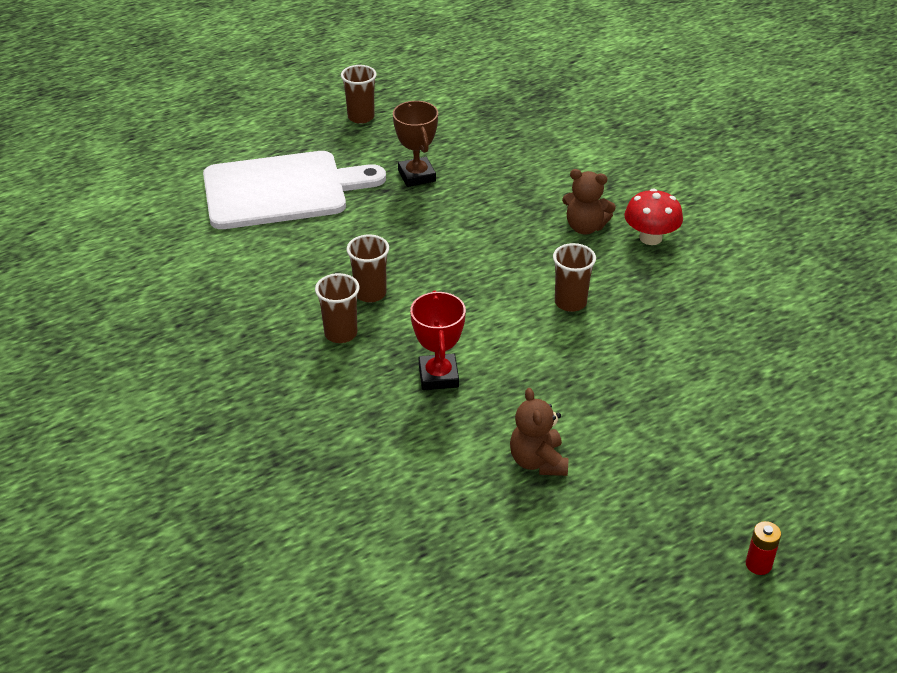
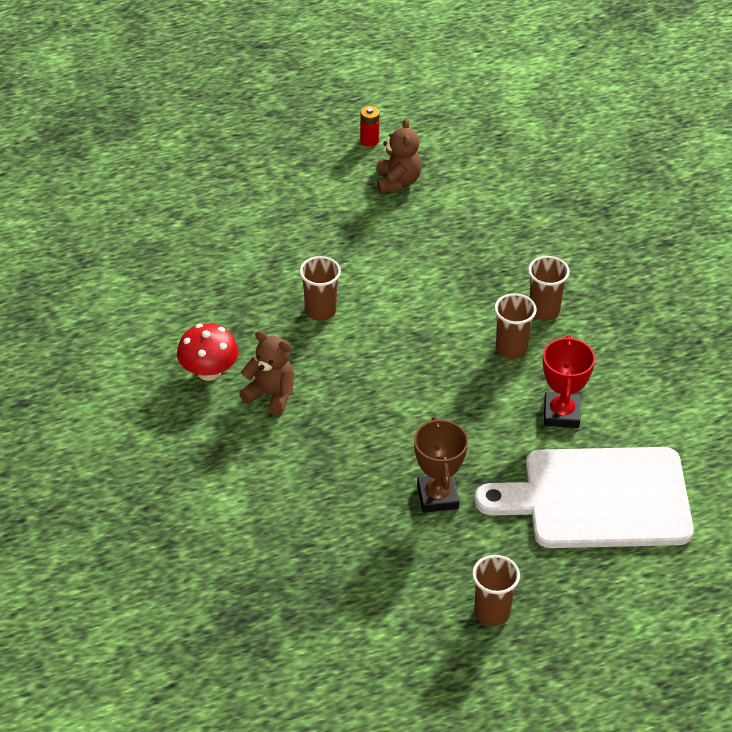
camera: 170 degrees left, 5 degrees up
red trophy [410,290,466,390] -> red trophy moved to [543,335,595,428]
red battery [746,521,781,575] -> red battery moved to [360,106,380,147]

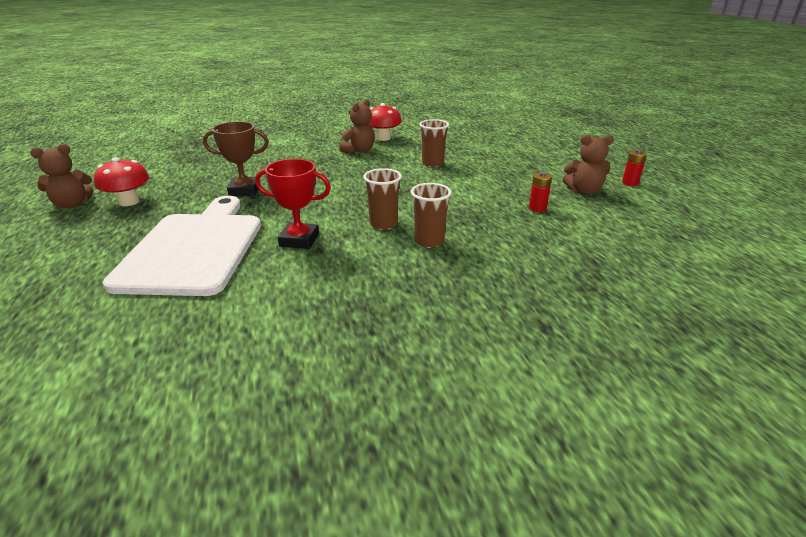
camera: 95 degrees right, 15 degrees down
brown cup [472,555,520,626] -> red mushroom [94,157,149,206]
none -> brown teddy bear [30,144,93,208]
none -> red battery [529,172,552,212]

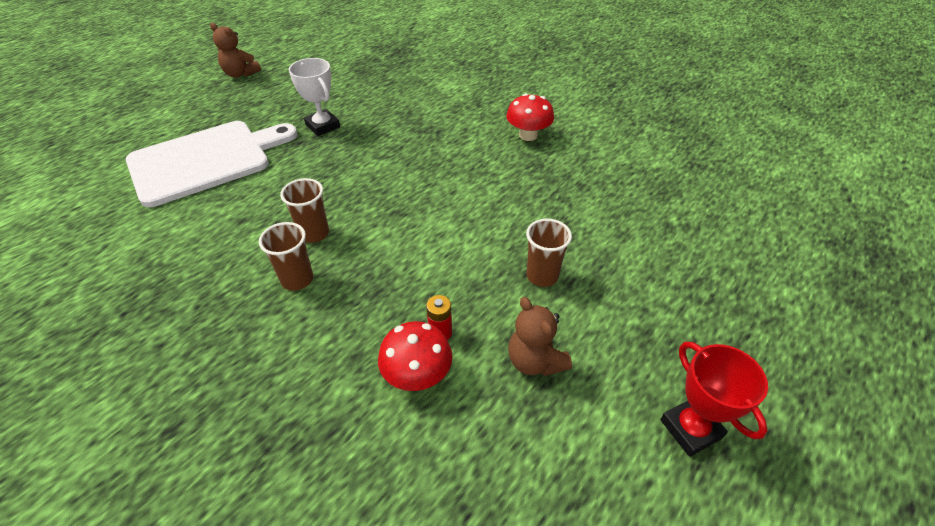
camera: 55 degrees right, 15 degrees up
red mushroom [94,157,149,206] -> red mushroom moved to [378,321,452,391]
brown trophy [203,121,269,196] -> white trophy [289,58,340,136]
red trophy [255,159,331,249] -> red trophy moved to [660,342,768,457]
brown teddy bear [339,99,375,154] -> none
brown cup [419,119,449,167] -> brown cup moved to [526,219,572,287]
red battery [622,150,647,186] -> none

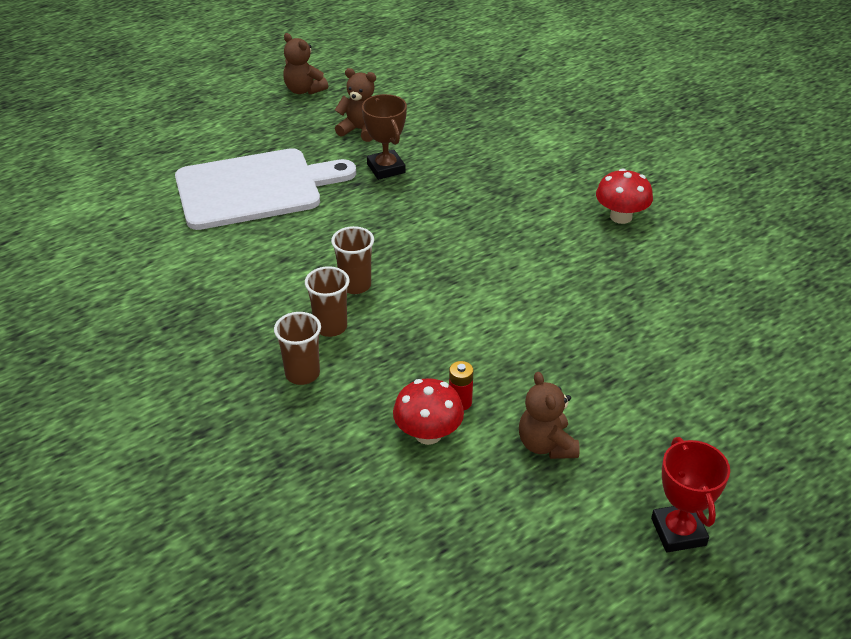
camera: 15 degrees right, 5 degrees down
white trophy [289,58,340,136] -> brown trophy [362,94,407,180]
brown cup [526,219,572,287] -> brown cup moved to [274,312,321,385]
none -> brown teddy bear [335,68,376,142]

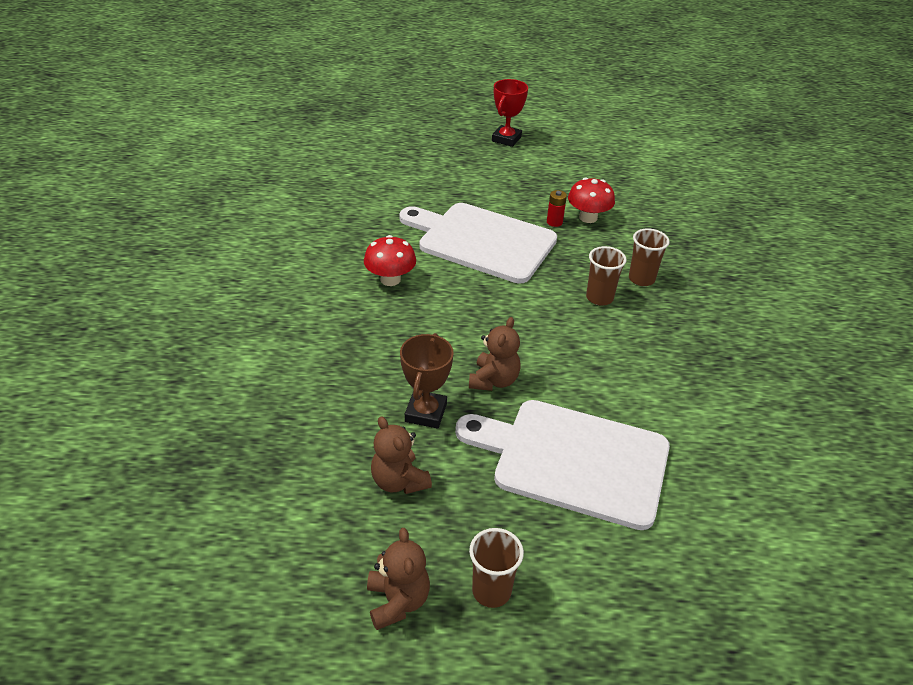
camera: 145 degrees left, 0 degrees up
brown cup [331,226,374,294] -> brown cup moved to [469,528,524,608]
brown teddy bear [519,372,580,459] -> brown teddy bear moved to [469,317,521,391]
red mushroom [596,168,653,224] -> red mushroom moved to [364,235,416,286]
none -> white cutting board [399,203,557,284]

